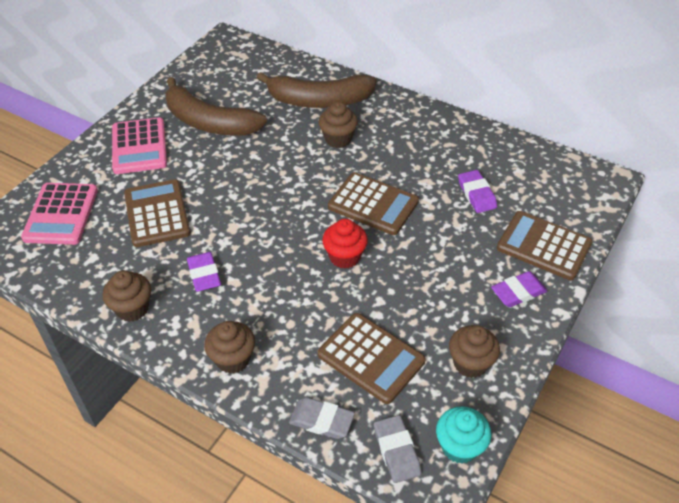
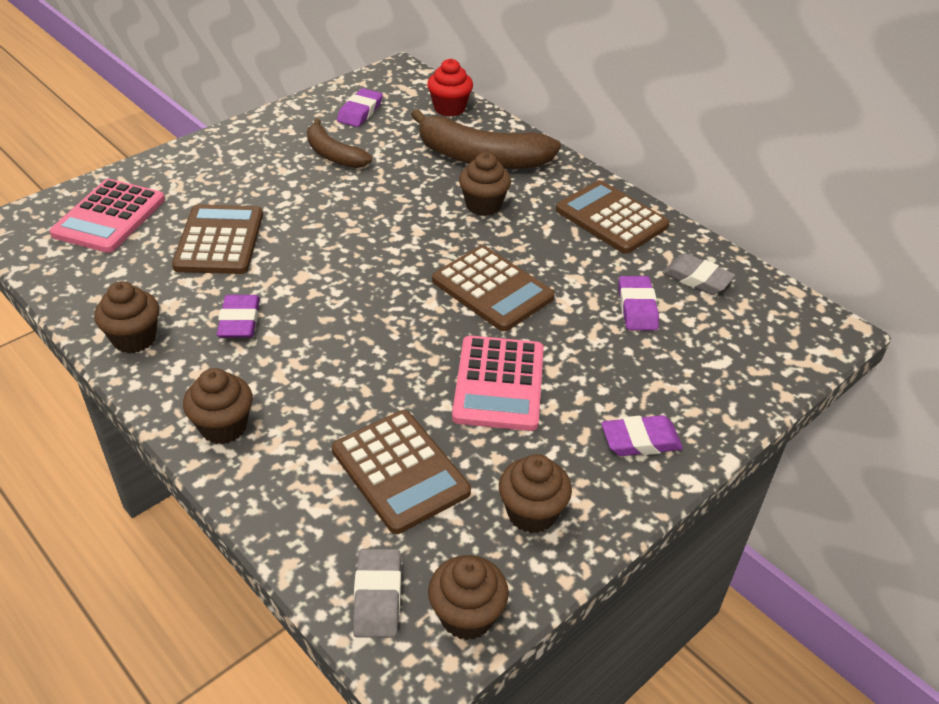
camera: 15 degrees right, 5 degrees down
pink calculator [112,117,167,174] -> pink calculator moved to [452,336,544,431]
brown banana [165,77,267,136] -> brown banana [307,119,372,168], size x0.59
grey eraser [289,397,355,439] -> grey eraser moved to [663,253,735,295]
red cupcake [322,219,368,269] -> red cupcake moved to [427,59,473,116]
turquoise cupcake [436,406,491,464] -> brown cupcake [428,555,509,640]
brown calculator [497,211,592,280] -> brown calculator moved to [556,180,670,254]
none -> purple eraser [337,88,383,127]

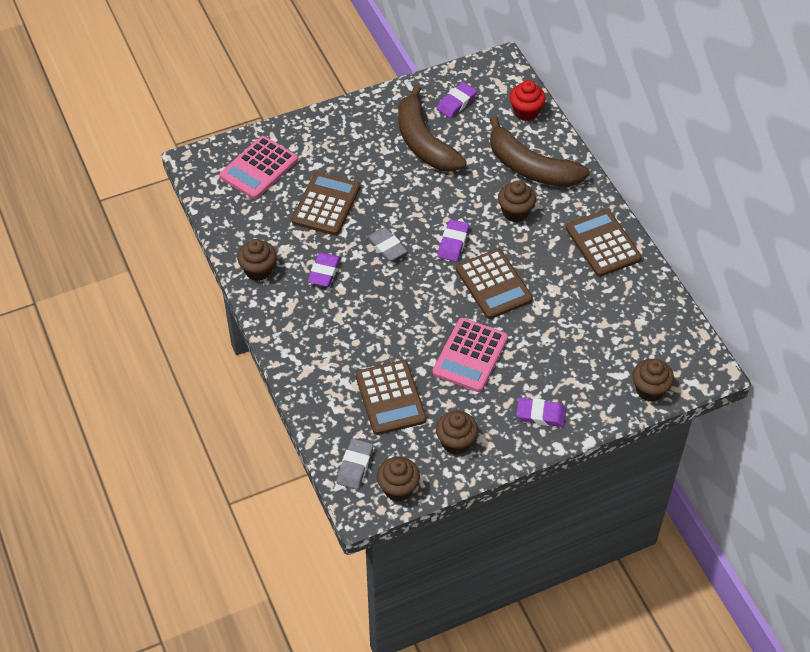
camera: 20 degrees right, 10 degrees up
brown cupcake [183,368,253,444] -> brown cupcake moved to [632,359,674,402]
brown banana [307,119,372,168] -> brown banana [398,85,467,172], size x1.69
purple eraser [618,276,659,331] -> purple eraser moved to [438,219,469,262]
grey eraser [663,253,735,295] -> grey eraser moved to [366,227,407,262]

